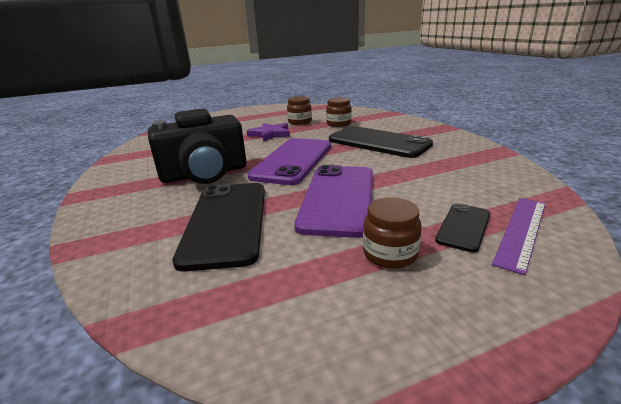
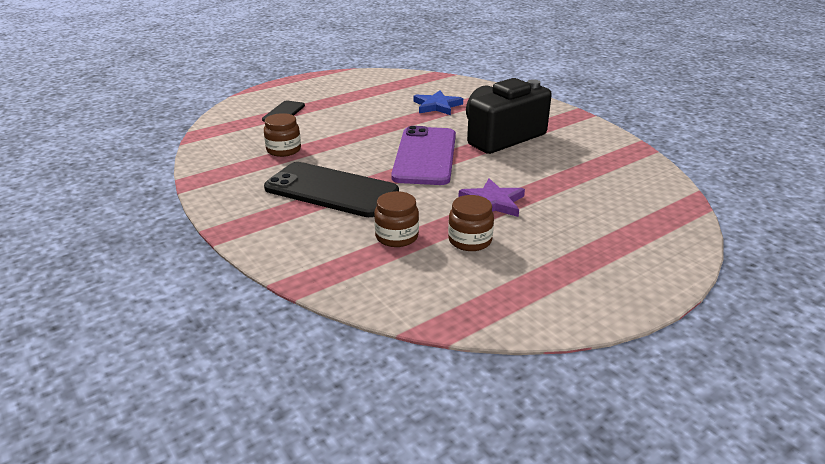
camera: 165 degrees right, 5 degrees up
black phone [172,183,265,272] -> blue star [414,90,463,115]
purple phone [294,165,373,238] -> none
brown jar [363,197,422,269] -> brown jar moved to [264,113,301,157]
purple ruler [492,198,546,275] -> none

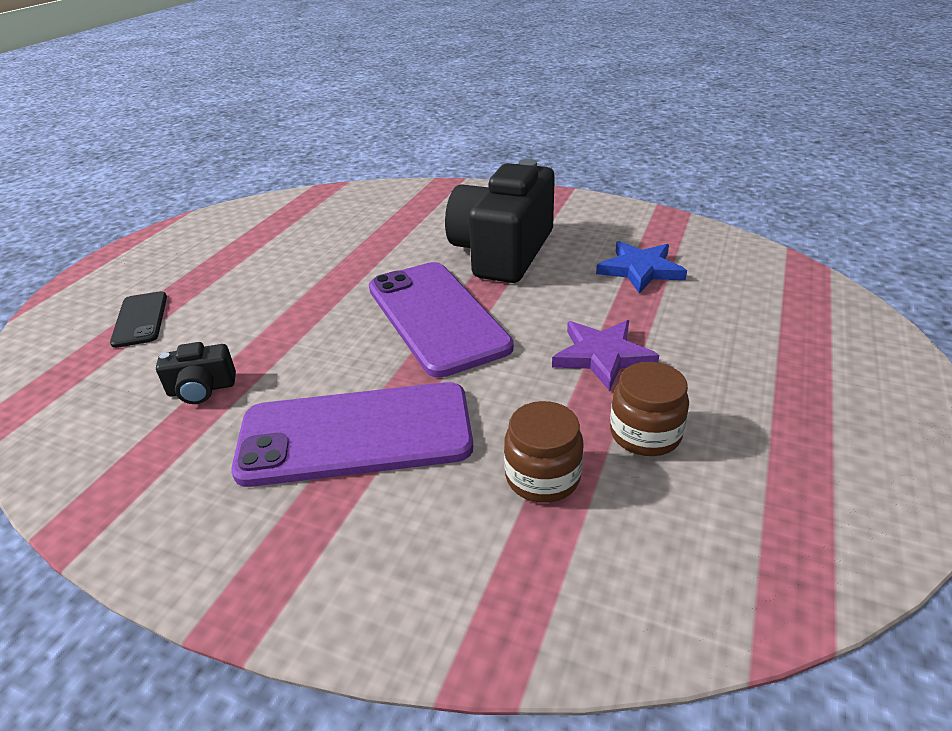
camera: 30 degrees left, 5 degrees up
brown jar [264,113,301,157] -> black camera [156,342,236,404]
black phone [264,162,399,217] -> purple phone [231,382,473,487]
blue star [414,90,463,115] -> blue star moved to [596,241,687,294]

